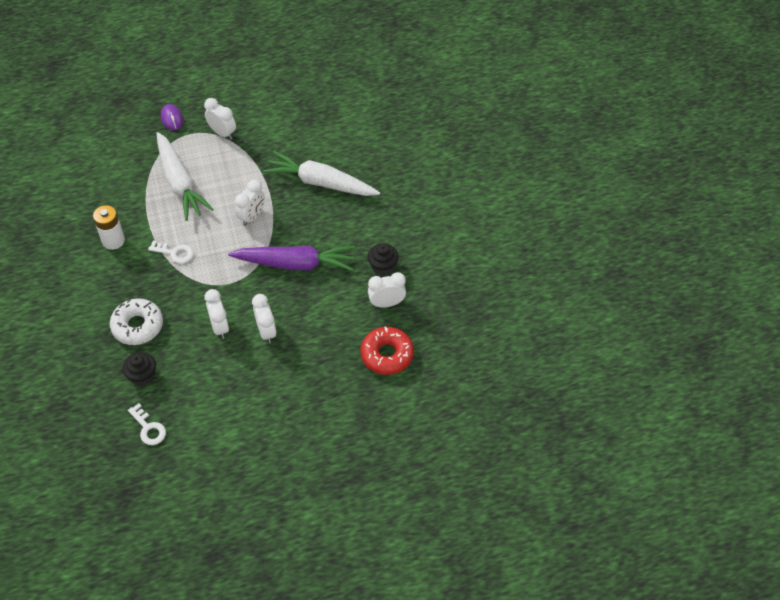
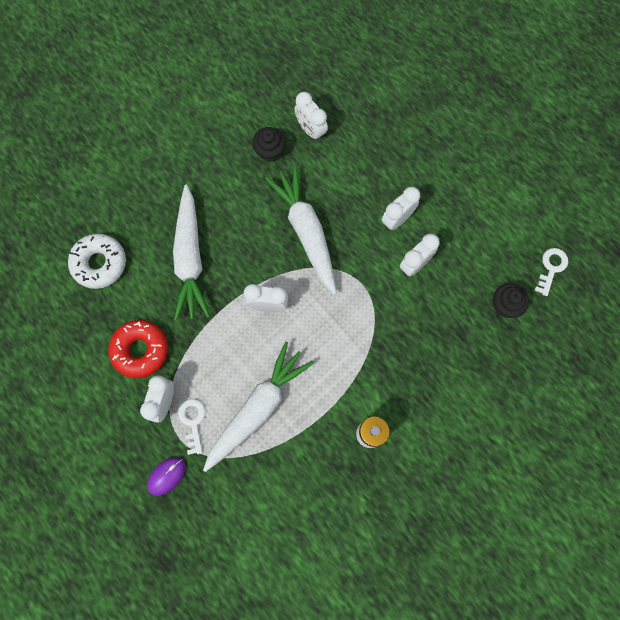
camera: 115 degrees left, 20 degrees up
white donut [110,298,163,345] -> white donut moved to [68,234,126,289]
white key [148,240,194,264] -> white key moved to [178,399,206,455]
purple carrot [228,246,355,271] -> white carrot [265,166,337,295]
red donut [361,326,414,375] -> red donut moved to [108,320,168,378]

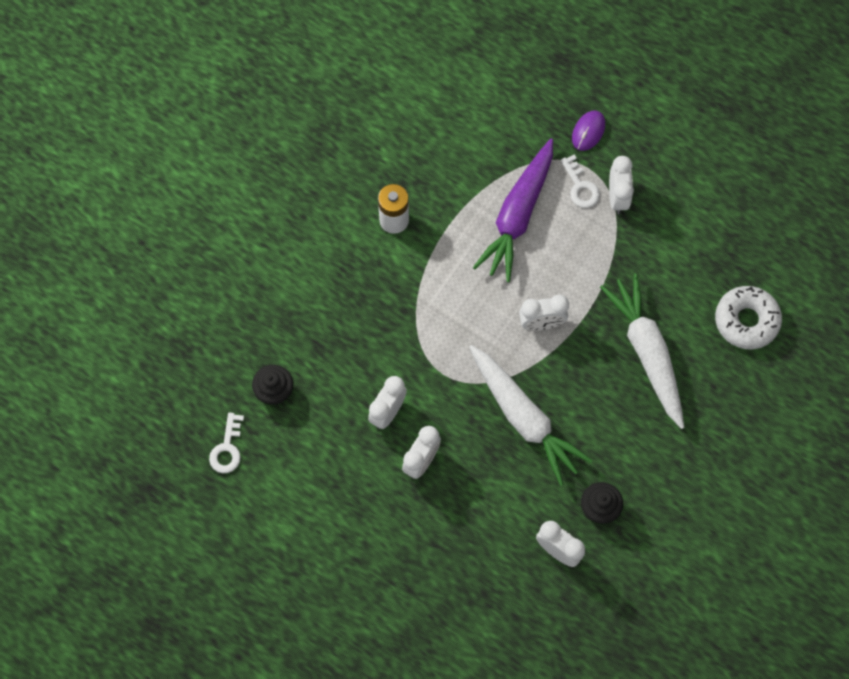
camera: 165 degrees right, 5 degrees down
red donut [108,320,168,378] -> none
white carrot [203,341,314,472] -> purple carrot [472,138,553,282]

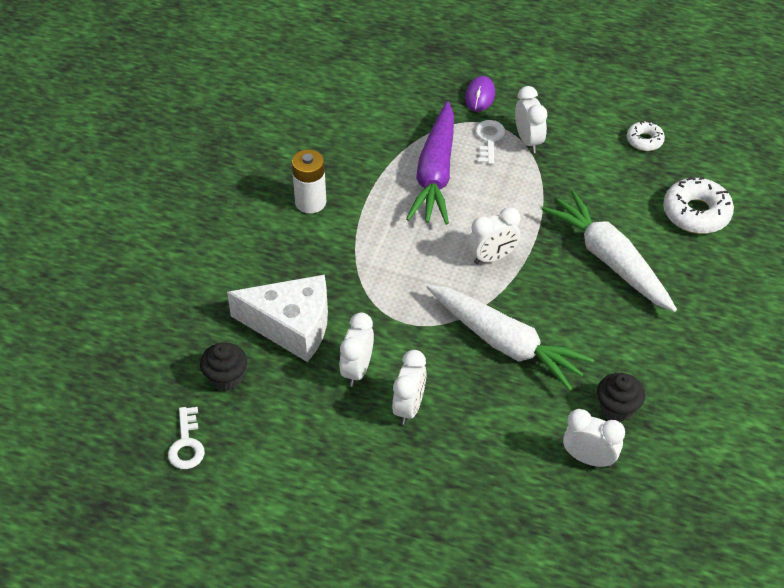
camera: 15 degrees left, 20 degrees down
white key [561,154,600,208] -> white key turned 135 degrees counterclockwise [475,120,505,164]
none -> white cheese [227,275,328,362]
none -> white donut [627,121,665,151]

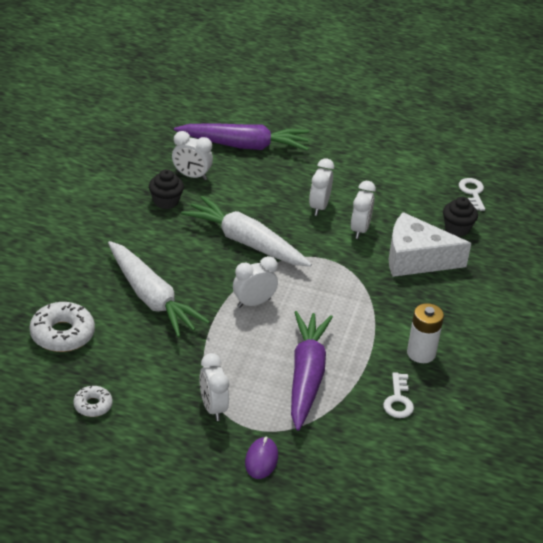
camera: 175 degrees right, 10 degrees down
white key [475,120,505,164] -> white key moved to [383,372,414,418]
none -> purple carrot [174,123,309,151]

